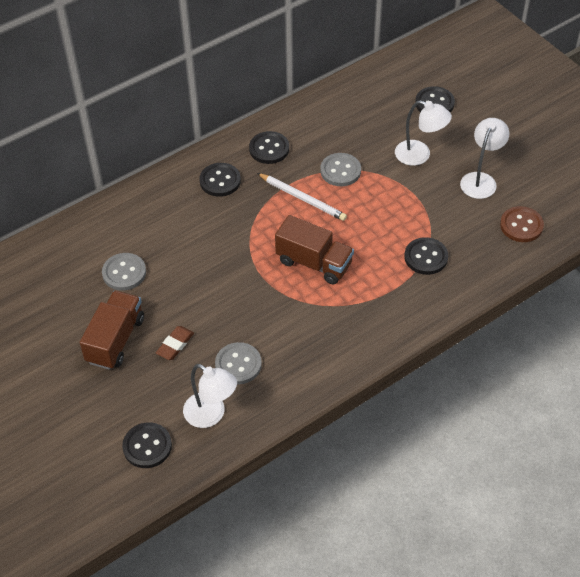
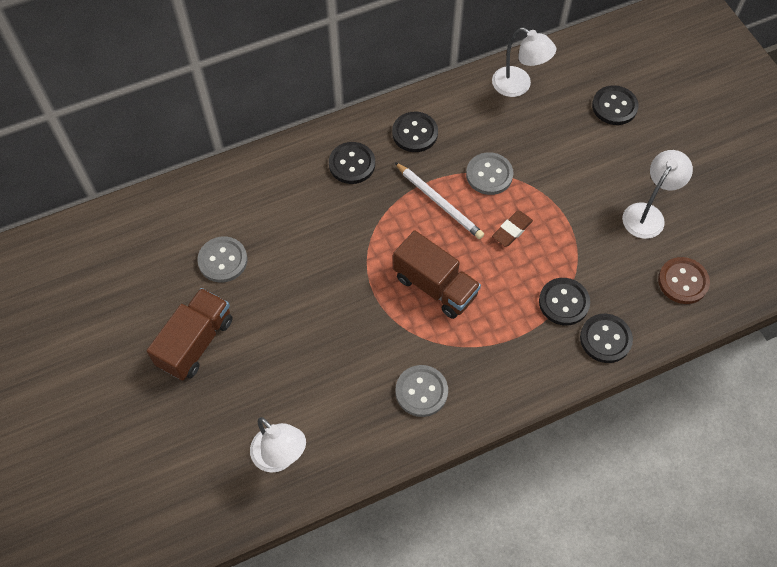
camera: 10 degrees right, 10 degrees up
black button [122,422,172,468] -> black button moved to [580,314,633,363]
brown eraser [156,326,194,360] -> brown eraser moved to [492,211,533,247]
grey button [215,342,262,385] -> grey button moved to [395,365,448,417]
white lamp [395,100,452,166] -> white lamp moved to [492,27,556,97]

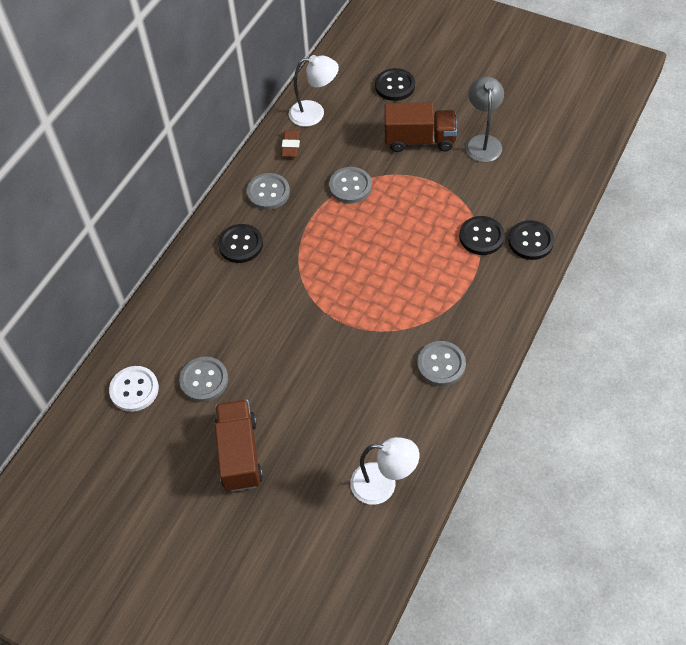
camera: 35 degrees left, 5 degrees down
black button [392,112,438,152] -> grey button [247,173,290,210]
brown truck [393,230,481,319] -> brown truck moved to [385,102,457,152]
white pencil [395,162,484,239] -> none
brown eraser [492,211,533,247] -> brown eraser moved to [281,130,300,158]
white lamp [622,150,693,239] -> grey lamp [465,77,504,162]
brown button [658,257,710,304] -> none
none -> white button [109,366,159,412]

